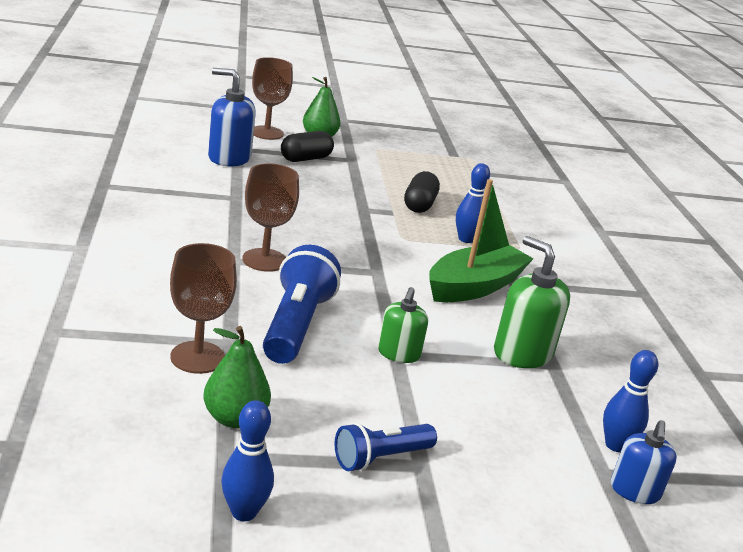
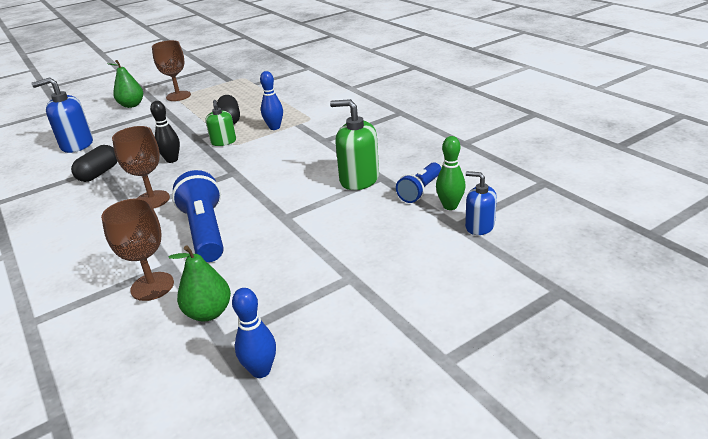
camera: 20 degrees left, 5 degrees up
brown goblet [252,57,293,140] -> brown goblet moved to [152,40,191,101]
black capsule [281,131,334,162] -> black capsule moved to [71,145,117,182]
blue flashlight [335,422,437,472] -> blue flashlight moved to [396,162,441,203]
green soap dispenser [378,287,428,363] -> green soap dispenser moved to [205,100,236,146]
green boat [429,179,533,302] -> none
blue bowling pin [603,350,658,452] -> green bowling pin [436,136,466,210]
blue soap dispenser [611,420,677,504] -> blue soap dispenser turned 135 degrees clockwise [465,171,497,235]
none -> black bowling pin [150,101,180,163]

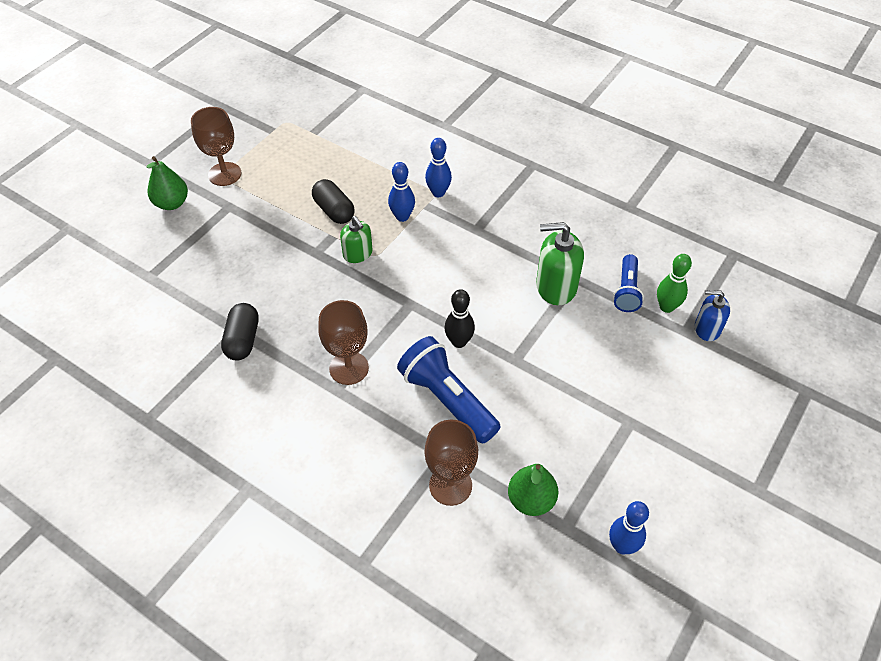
camera: 25 degrees left, 20 degrees up
blue soap dispenser [32,77,93,153] -> none
black bowling pin [150,101,180,163] -> black bowling pin moved to [444,289,475,348]
none -> blue bowling pin [425,138,452,197]

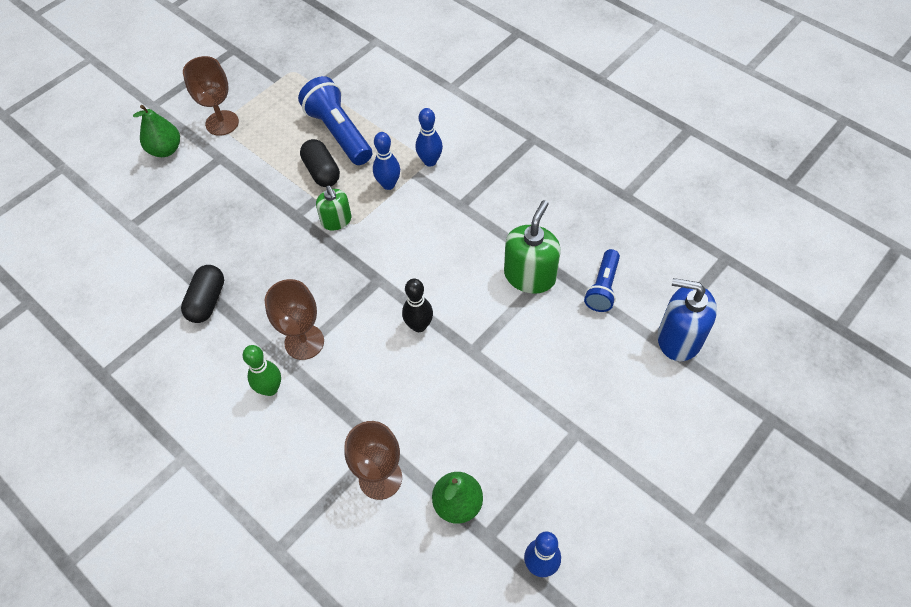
camera: 10 degrees right, 5 degrees up
blue flashlight [397,336,501,444] -> blue flashlight moved to [298,76,372,165]
green soap dispenser [536,222,584,305] -> green soap dispenser turned 105 degrees clockwise [504,200,561,294]
green bowling pin [657,254,692,313] -> green bowling pin moved to [242,345,281,396]
blue soap dispenser [695,290,730,341] -> blue soap dispenser [658,278,717,361], size x1.60

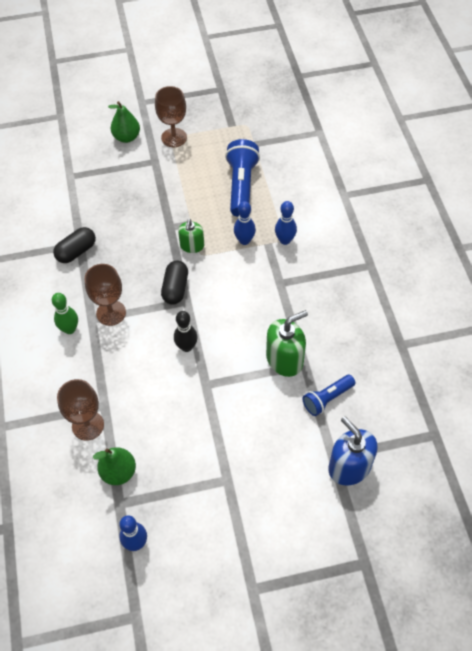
camera: 35 degrees right, 0 degrees up
black capsule [300,139,340,187] -> black capsule moved to [161,261,188,305]

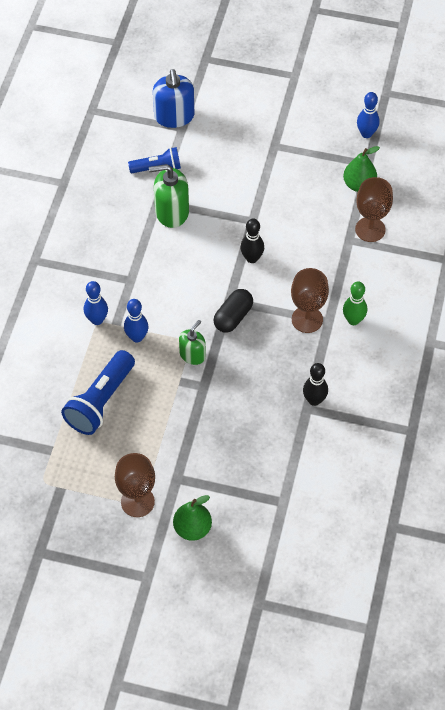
camera: 155 degrees left, 0 degrees up
black capsule [53,227,96,263] -> black bowling pin [303,363,328,406]

